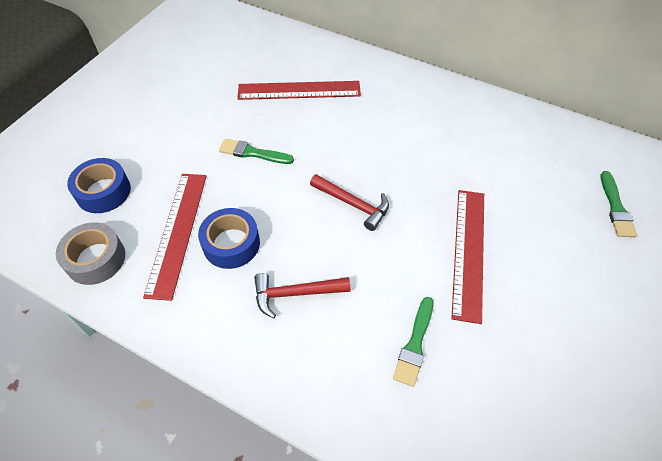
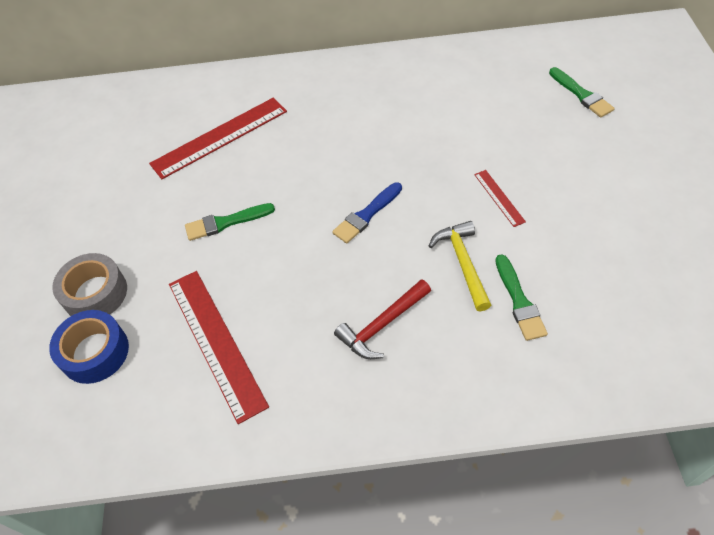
camera: 30 degrees left, 0 degrees up
grey tape [56,222,125,285] -> grey tape moved to [52,253,127,316]
blue tape [198,208,260,269] -> none
red hammer [310,174,389,231] -> blue brush [332,182,402,243]
red ruler [451,190,484,324] -> red ruler [474,170,526,227], size x0.48
none -> yellow hammer [429,221,491,312]

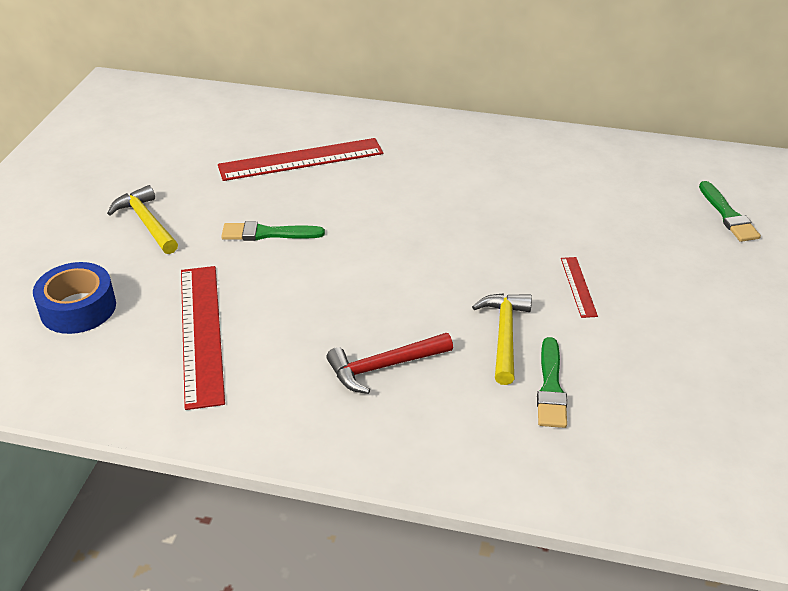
camera: 15 degrees right, 15 degrees down
grey tape [52,253,127,316] -> none
blue brush [332,182,402,243] -> none
none -> yellow hammer [107,185,178,254]

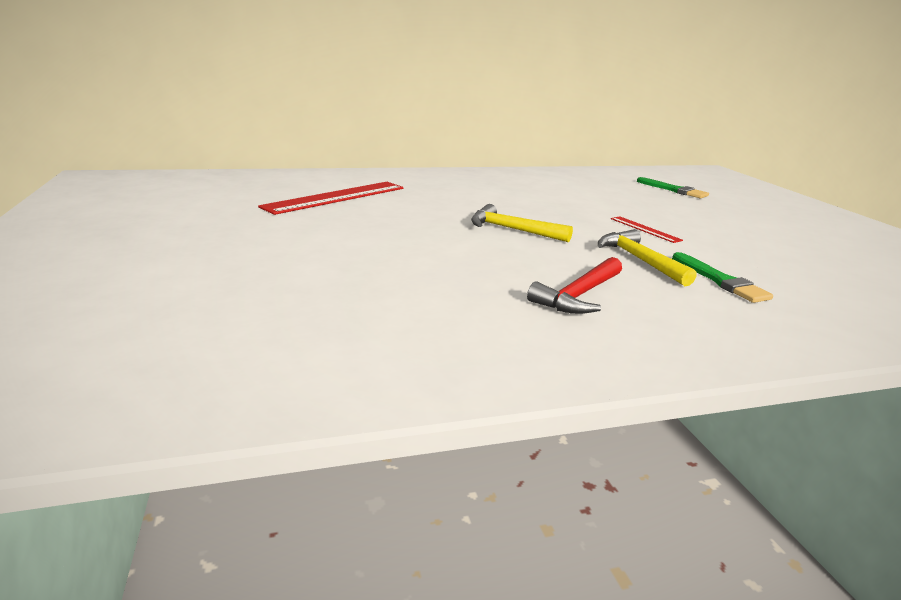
camera: 30 degrees left, 15 degrees down
blue tape [33,262,116,334] -> none
yellow hammer [107,185,178,254] -> yellow hammer moved to [471,204,573,242]
red ruler [181,266,225,410] -> none
green brush [221,221,325,241] -> none

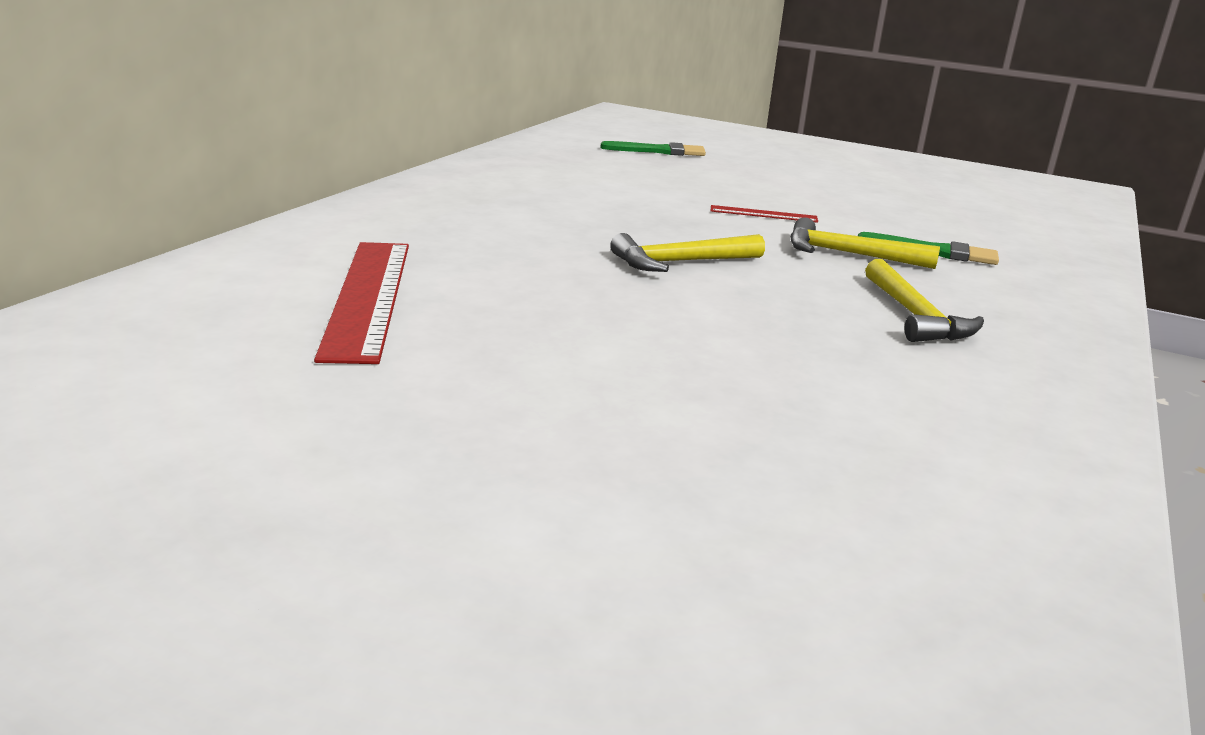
camera: 50 degrees left, 0 degrees up
red hammer [527,257,622,314] -> yellow hammer [865,259,984,342]

